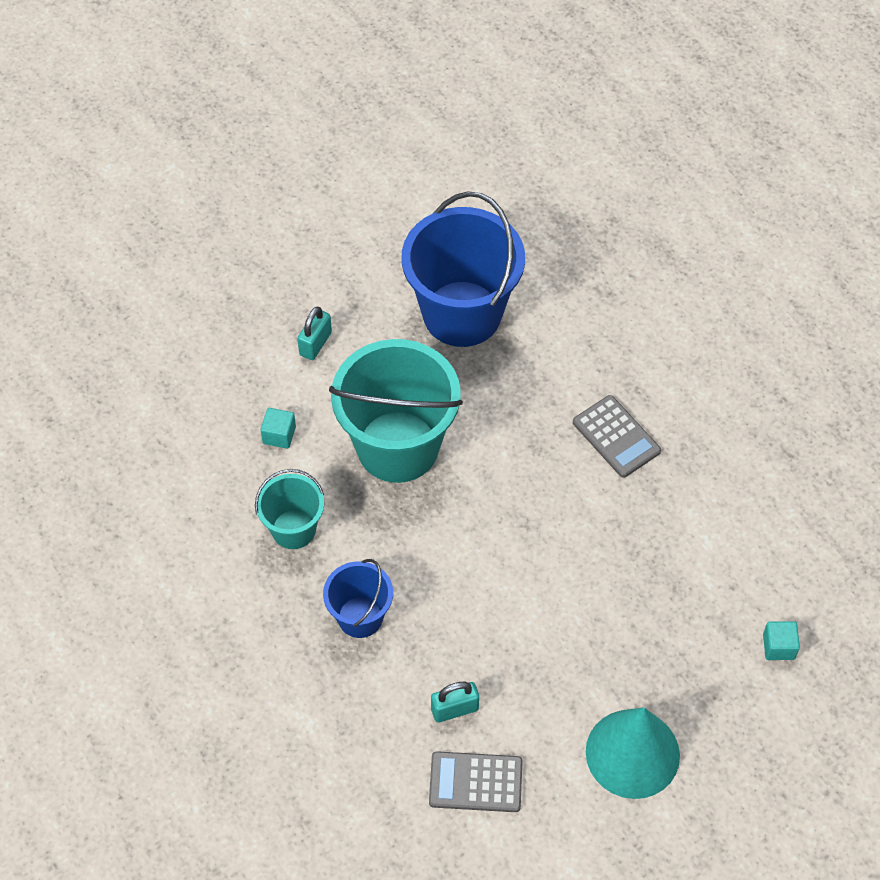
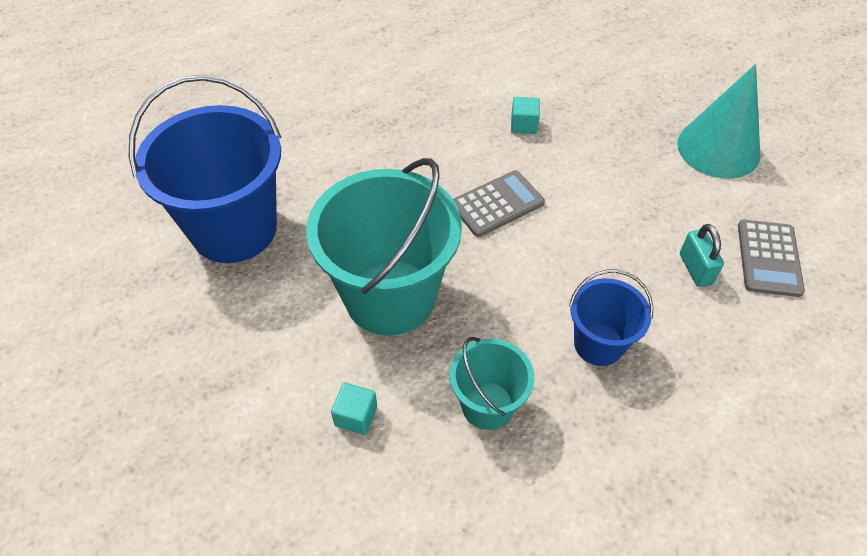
camera: 85 degrees left, 5 degrees down
turquoise padlock [297,307,332,360] -> none
grey calculator [573,395,661,478] -> grey calculator moved to [453,170,545,237]
turquoise cube [763,621,800,660] -> turquoise cube moved to [511,97,540,134]

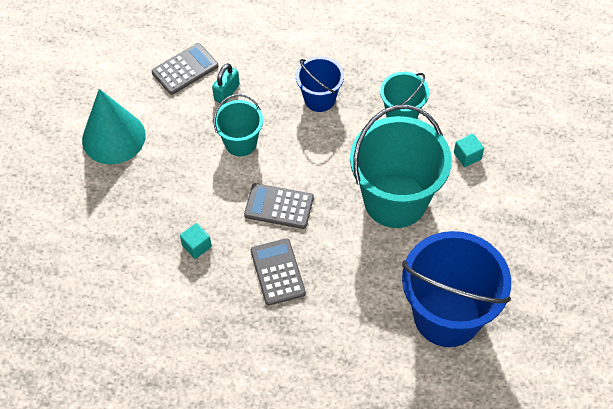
camera: 135 degrees left, 5 degrees up
none -> turquoise bucket [213,94,263,157]
none -> grey calculator [251,238,306,306]

